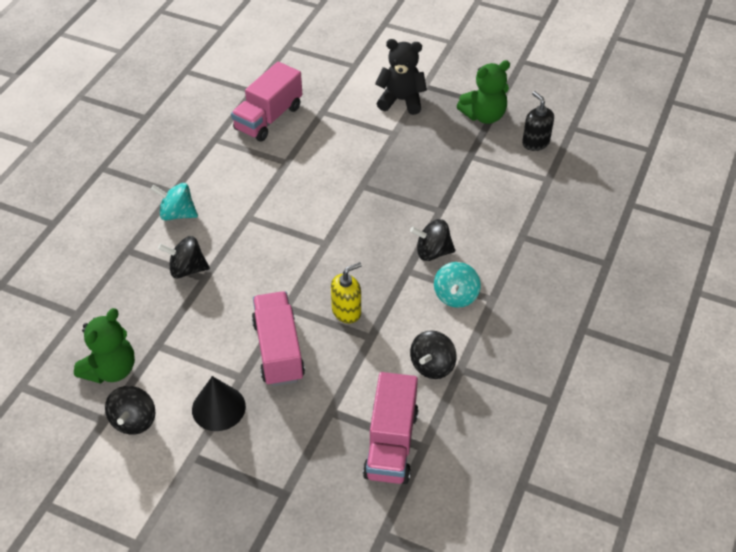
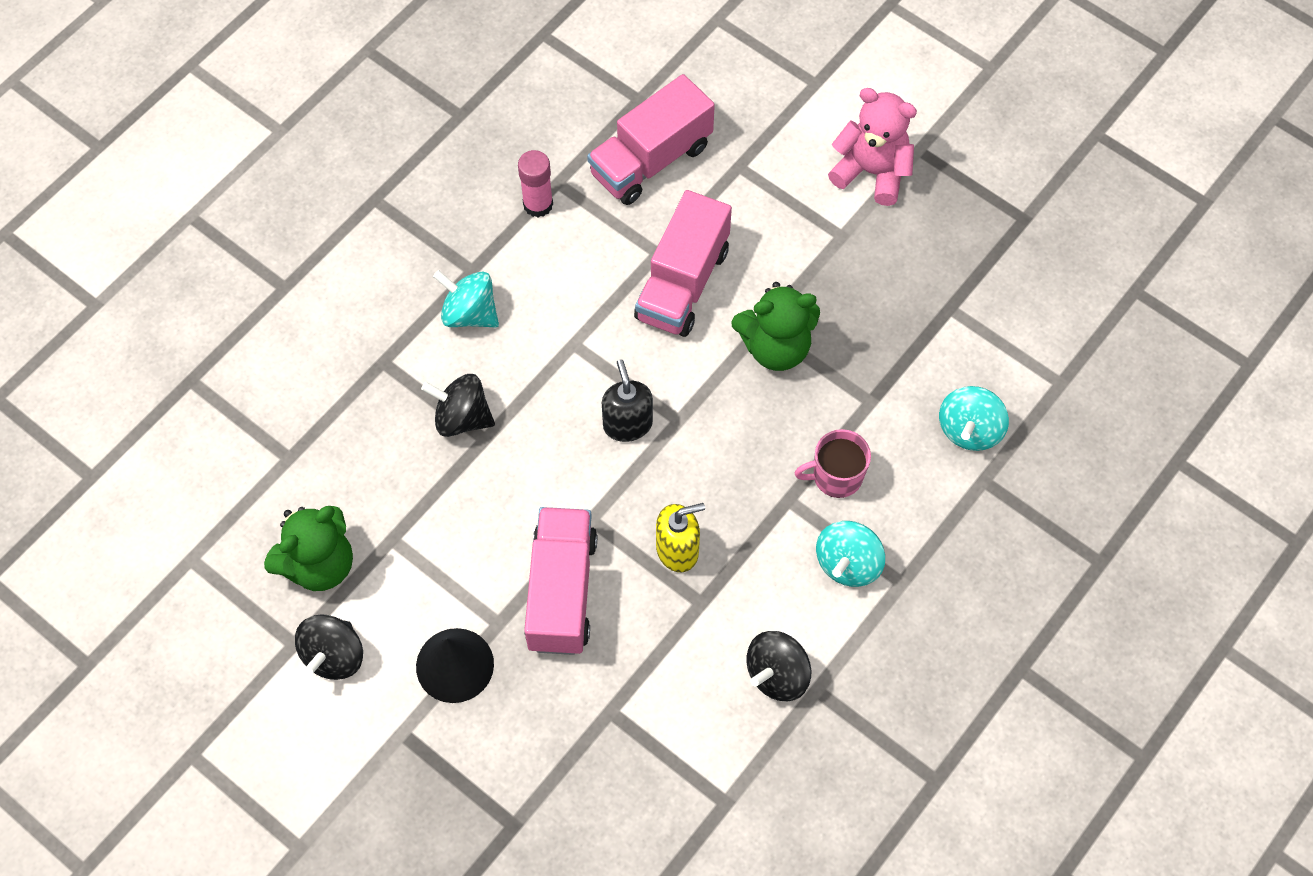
camera: 15 degrees right, 15 degrees up
pink truck [363,372,418,484] -> pink truck moved to [634,190,732,337]
black teddy bear [375,39,427,115] -> pink teddy bear [828,88,917,206]
black spinning top [410,219,455,261] -> pink mug [795,429,871,498]
green teddy bear [457,60,510,124] -> green teddy bear moved to [731,282,820,371]
black soap dispenser [522,91,554,151] -> black soap dispenser moved to [602,359,653,442]
none -> pink glue stick [518,150,553,217]
none -> turquoise spinning top [939,386,1009,451]

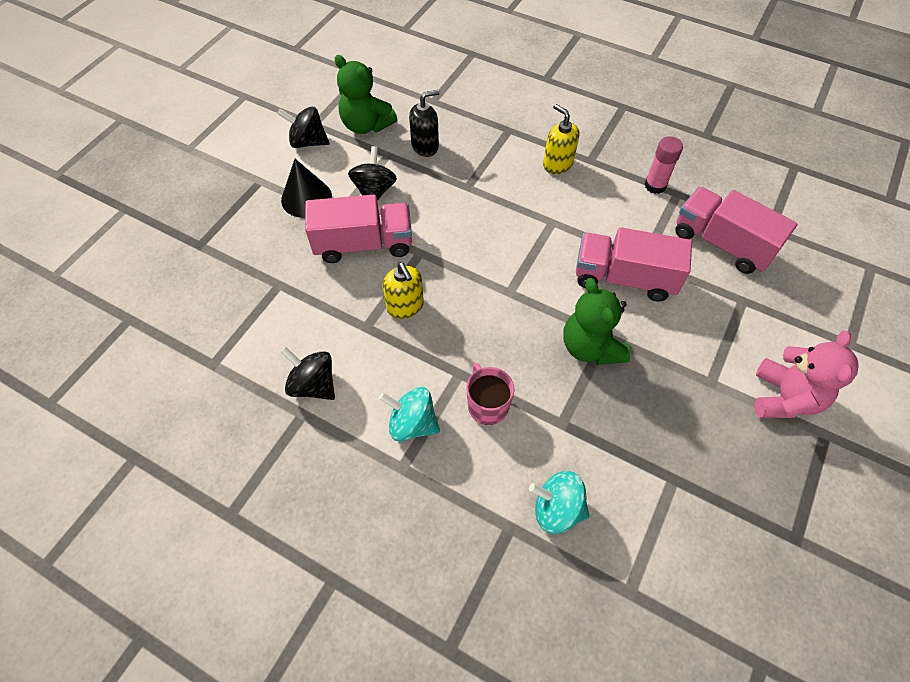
camera: 80 degrees right, 5 degrees down
black spinning top [421,374,495,437] -> black spinning top moved to [348,146,397,201]
turquoise spinning top [433,270,499,327] -> yellow soap dispenser [543,104,579,174]
black soap dispenser [602,359,653,442] -> black soap dispenser moved to [409,90,440,157]

